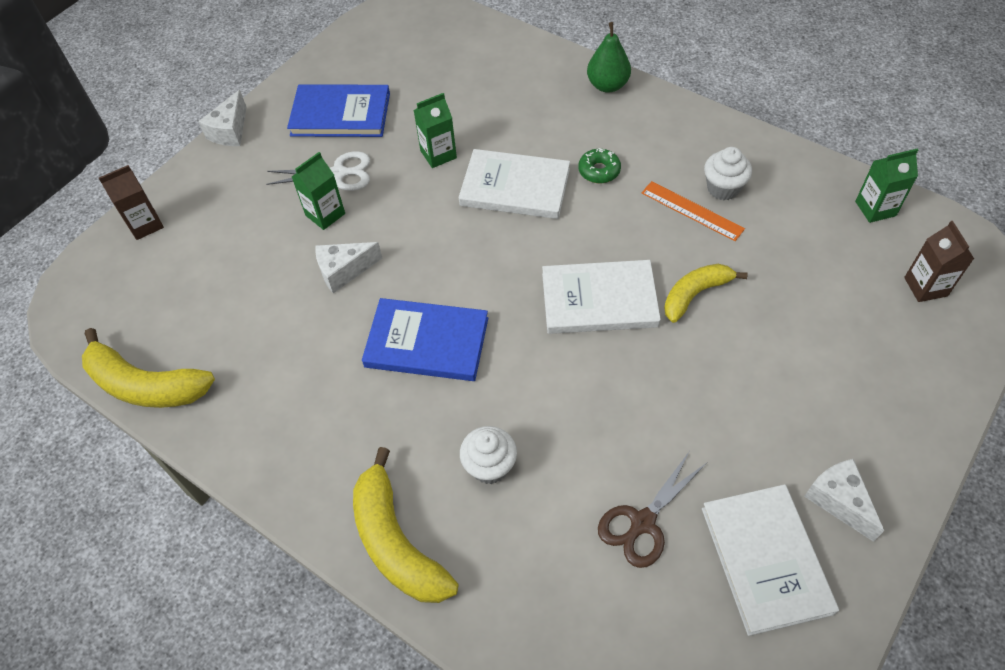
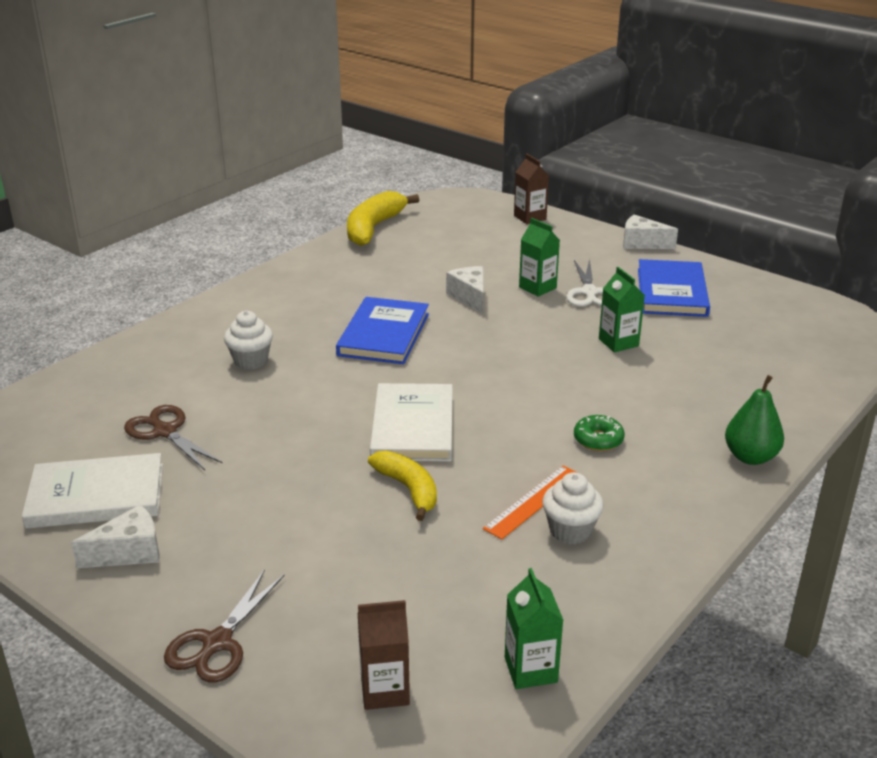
camera: 90 degrees right, 25 degrees down
yellow banana [353,447,458,603] -> none
white book [459,149,570,219] -> none
none -> brown scissors [164,569,285,683]

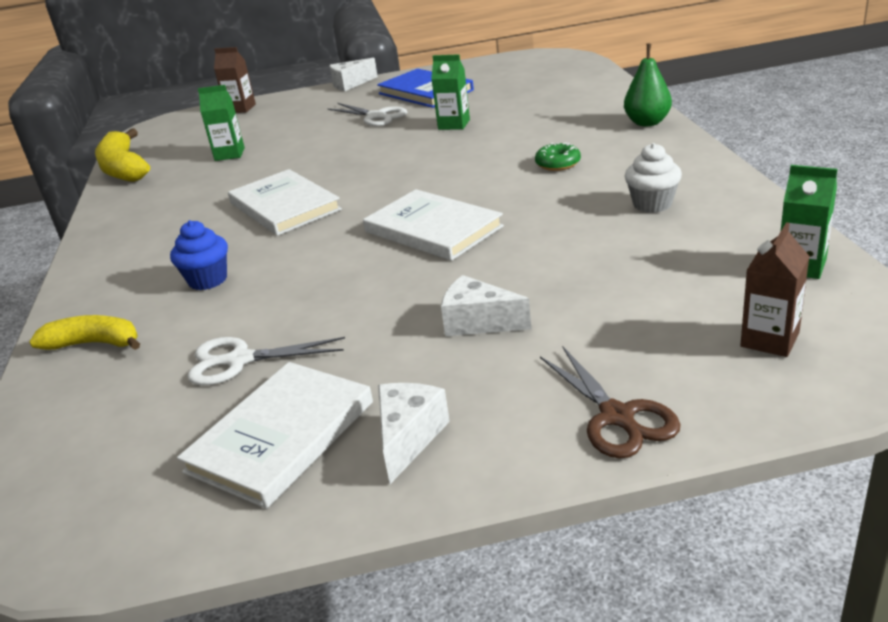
camera: 45 degrees left, 0 degrees up
brown scissors [124,405,222,470] -> white scissors [187,337,345,385]
white cupcake [224,311,273,370] -> blue cupcake [170,220,228,290]
blue book [336,297,429,364] -> white book [228,169,342,236]
yellow banana [368,451,437,521] -> yellow banana moved to [29,315,140,350]
white cheese [446,266,484,314] -> white cheese moved to [441,275,531,336]
orange ruler [483,466,578,539] -> none
green carton [519,218,560,297] -> green carton moved to [198,85,245,161]

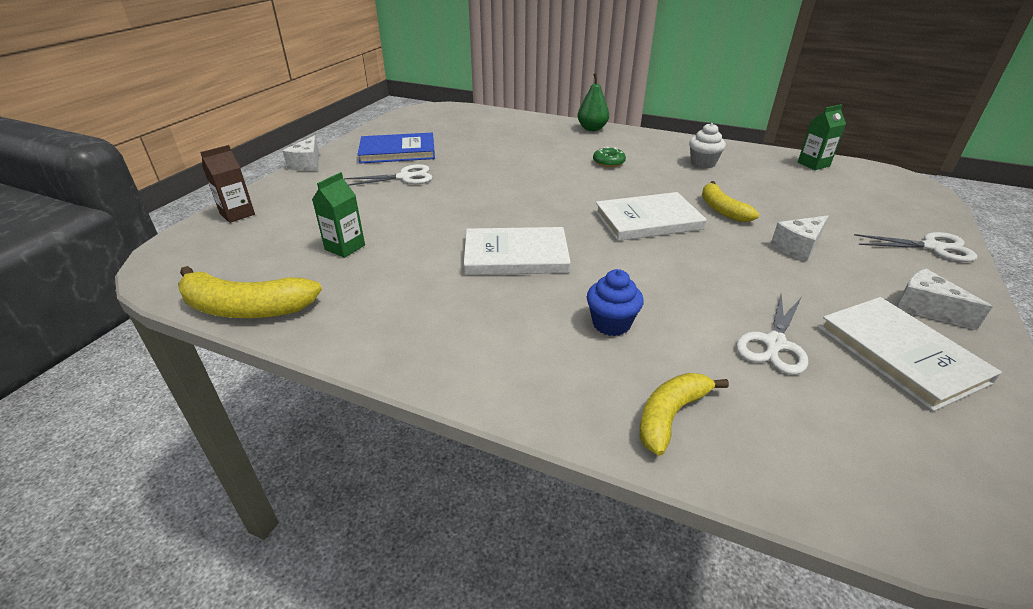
camera: 60 degrees left, 5 degrees up
green carton [431,54,470,130] -> none
brown scissors [540,346,681,459] -> white scissors [854,232,977,262]
brown carton [740,222,810,357] -> none
none -> yellow banana [702,181,759,222]

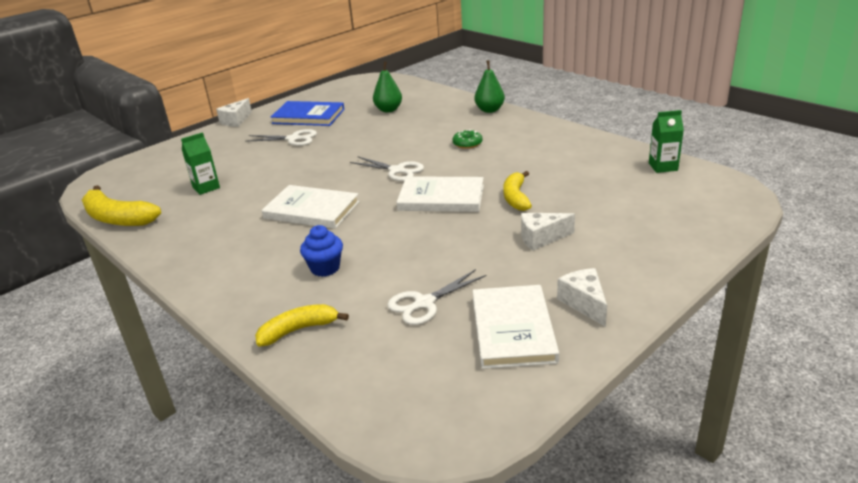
camera: 25 degrees right, 5 degrees down
brown carton [200,145,255,223] -> none
white cupcake [689,123,726,169] -> none
white scissors [854,232,977,262] -> white scissors moved to [350,156,424,181]
none -> green pear [373,62,402,112]

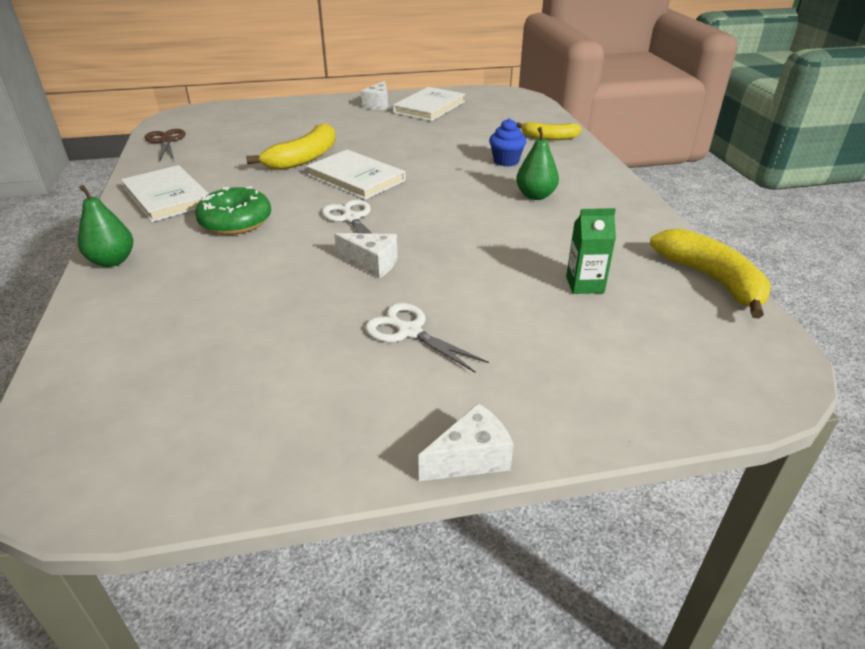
camera: 150 degrees left, 5 degrees up
white book [262,185,360,229] -> white book moved to [121,165,209,222]
blue book [271,101,344,126] -> none
green pear [373,62,402,112] -> green pear moved to [516,127,559,200]
white scissors [387,269,487,325] -> none
green donut [452,129,482,149] -> green donut [195,186,271,235], size x1.78
yellow banana [503,171,532,211] -> yellow banana [246,123,336,170], size x1.52
white cheese [521,213,575,251] -> white cheese moved to [334,233,397,278]
green carton [649,110,684,173] -> brown scissors [144,129,186,160]

